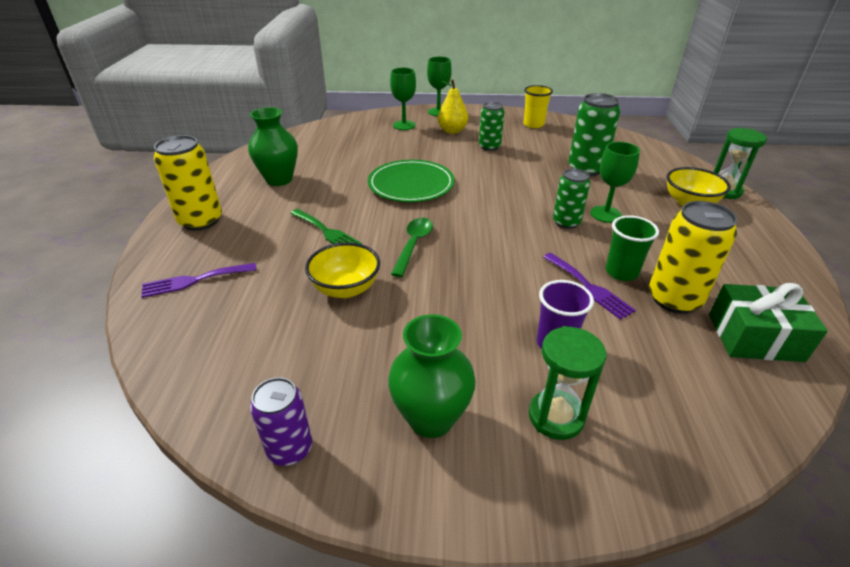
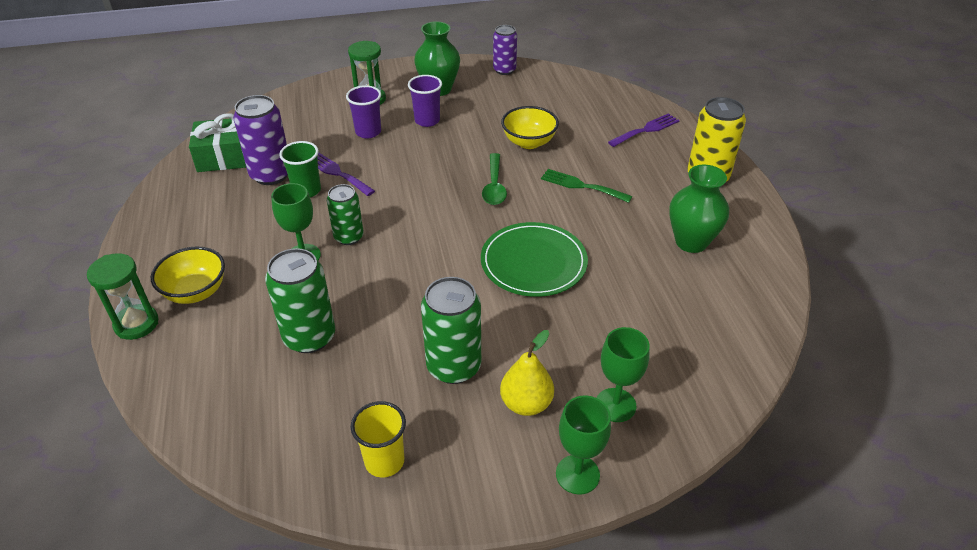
camera: 165 degrees right, 5 degrees up
green can [479,102,504,151] -> green can [421,277,481,384], size x1.55
yellow can [649,201,737,313] -> purple can [233,95,288,185]
none -> purple cup [408,75,442,127]

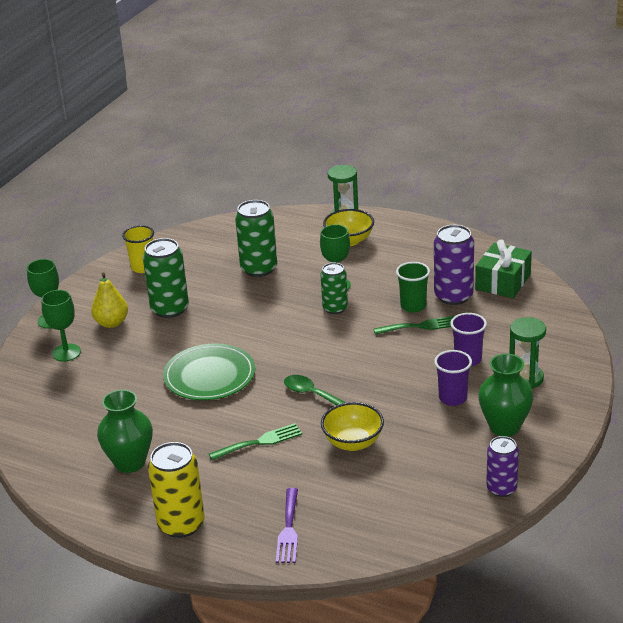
camera: 130 degrees right, 10 degrees down
purple fork [317,153,375,196] -> green fork [373,316,455,335]

